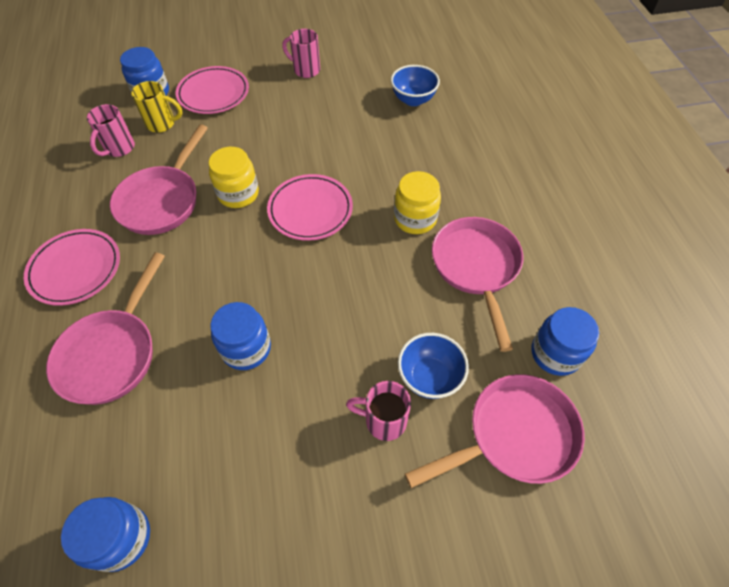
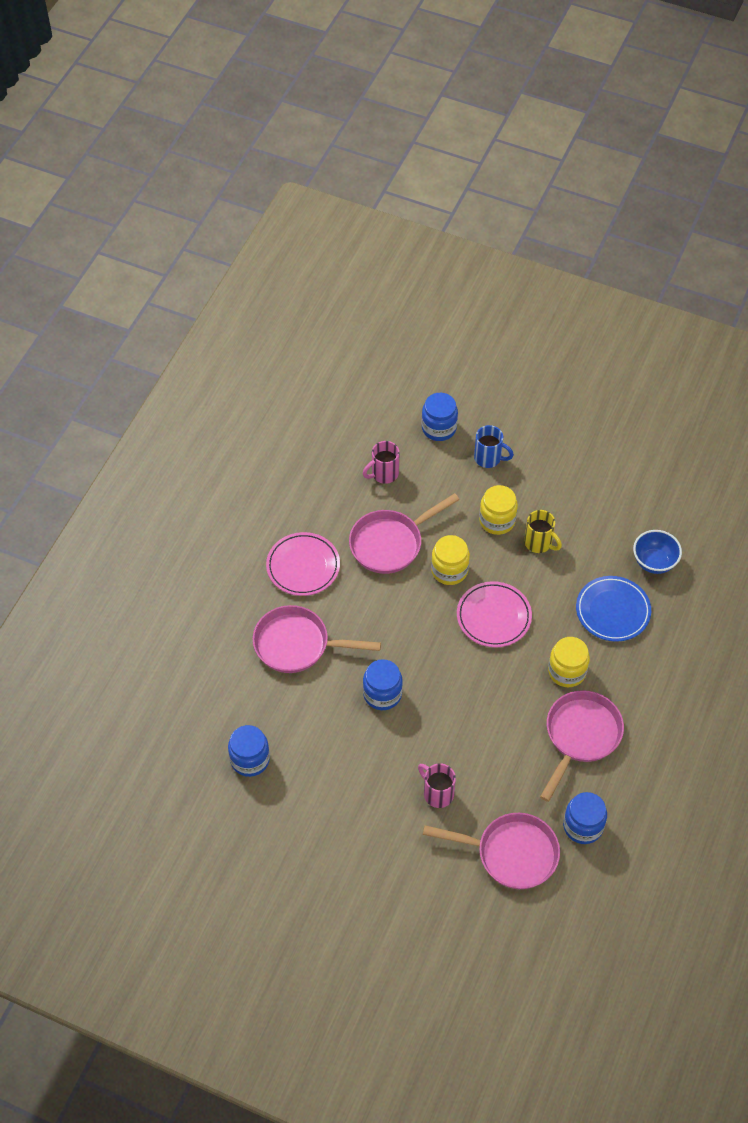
camera: 35 degrees right, 0 degrees up
pink pan [46,252,165,405] -> pink pan turned 45 degrees clockwise [253,605,381,673]
yellow mug [131,81,183,133] -> yellow mug moved to [524,510,562,553]
pink plate [176,66,249,114] -> blue mug [474,425,514,468]
pink mug [282,29,320,78] -> none
blue bowl [398,333,469,399] -> none
none -> yellow jar [479,485,518,535]
none -> blue plate [576,576,651,642]

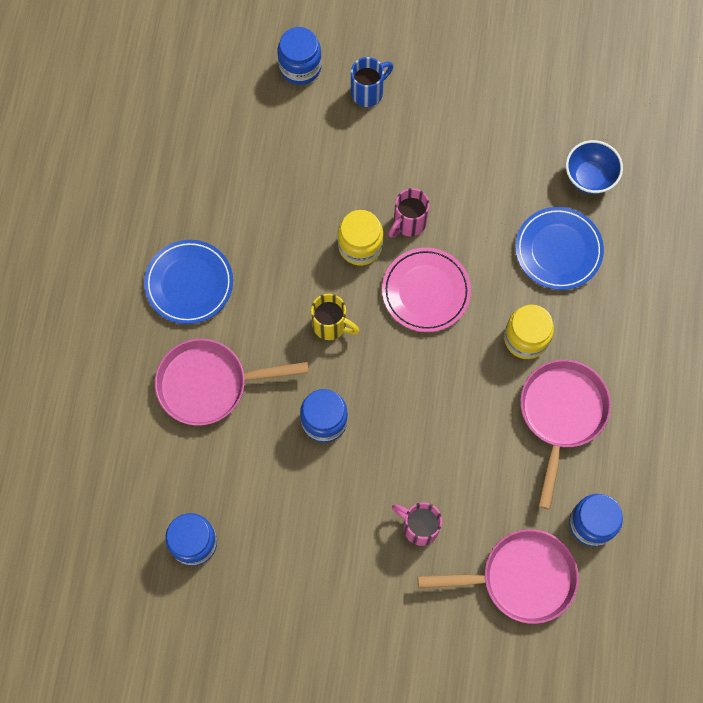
camera: 15 degrees left, 15 degrees up
pink plate [266,532,340,596] -> blue plate [144,240,233,324]
pink pan [349,493,460,574] -> none
pink mug [363,441,399,484] -> pink mug moved to [388,188,430,238]
blue mug [474,425,514,468] -> blue mug turned 45 degrees counterclockwise [351,57,393,107]
yellow jar [479,485,518,535] -> none
yellow mug [524,510,562,553] -> yellow mug moved to [311,294,359,340]

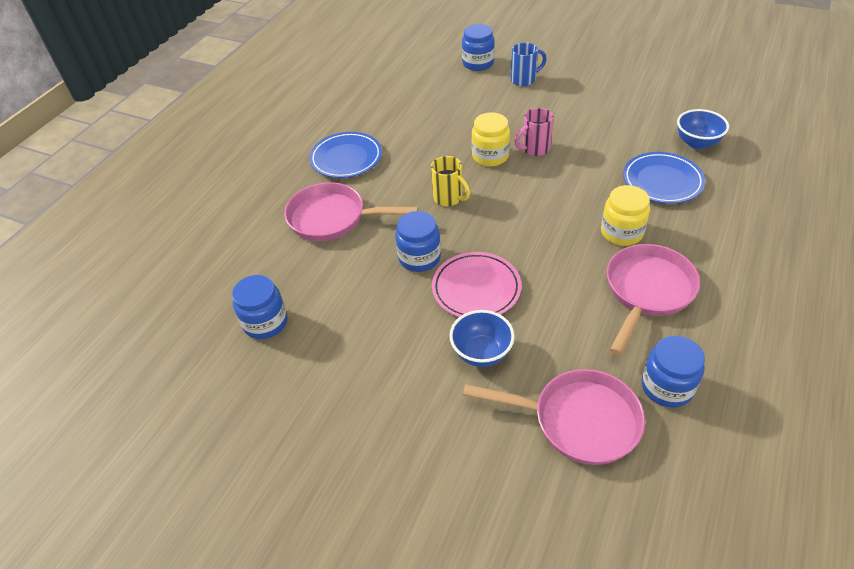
camera: 20 degrees right, 25 degrees down
pink plate [382,248,471,332] -> pink plate moved to [432,252,521,317]
pink mug [392,502,442,546] -> blue bowl [449,310,515,367]

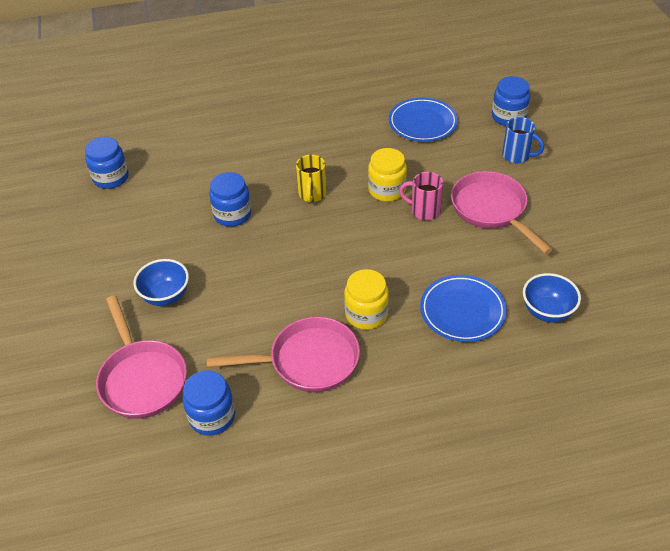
camera: 50 degrees right, 0 degrees up
pink pan [284,182,418,241] -> pink pan moved to [451,171,553,254]
blue plate [309,132,382,178] -> blue plate moved to [389,98,458,142]
pink plate [432,252,521,317] -> none

